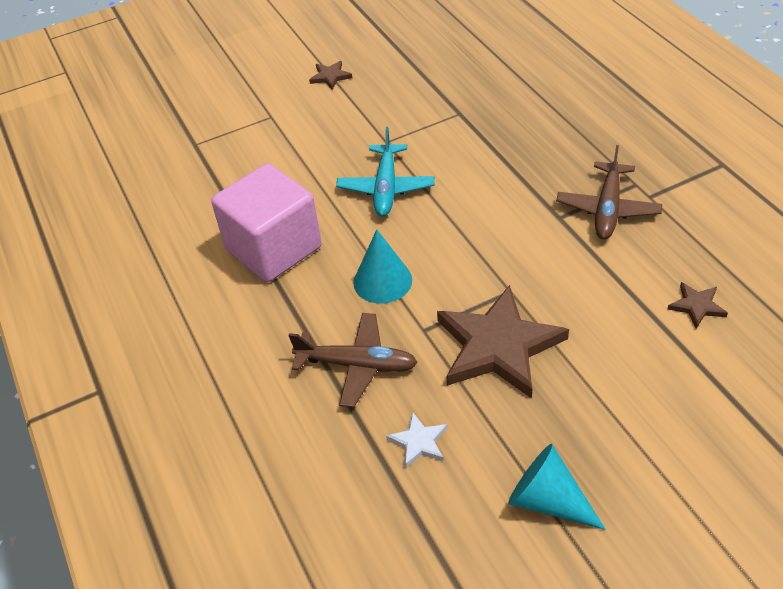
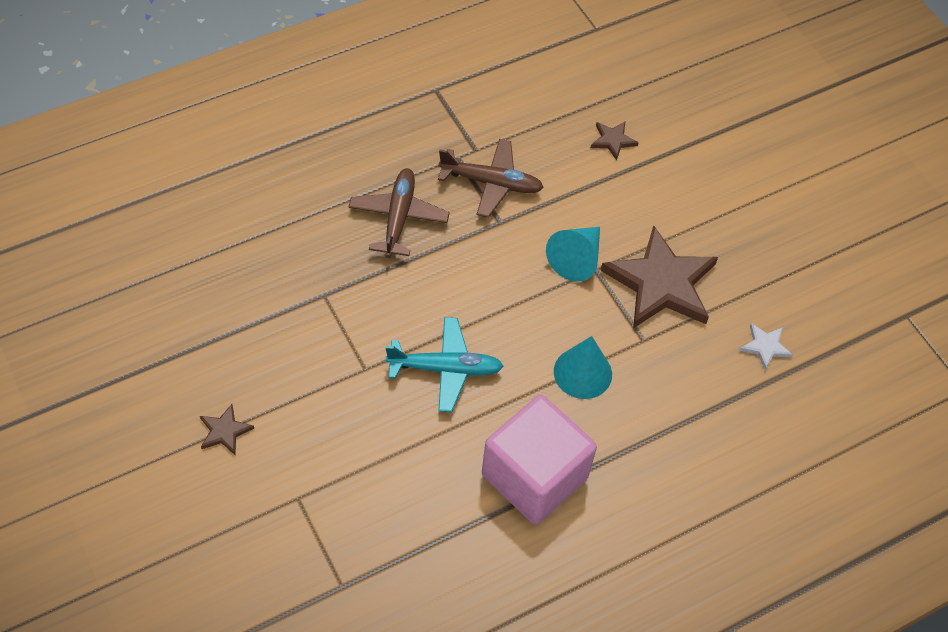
camera: 100 degrees left, 10 degrees up
brown plane [288,313,418,407] -> brown plane moved to [349,168,450,258]
turquoise cone [508,444,606,530] -> turquoise cone moved to [546,227,600,282]

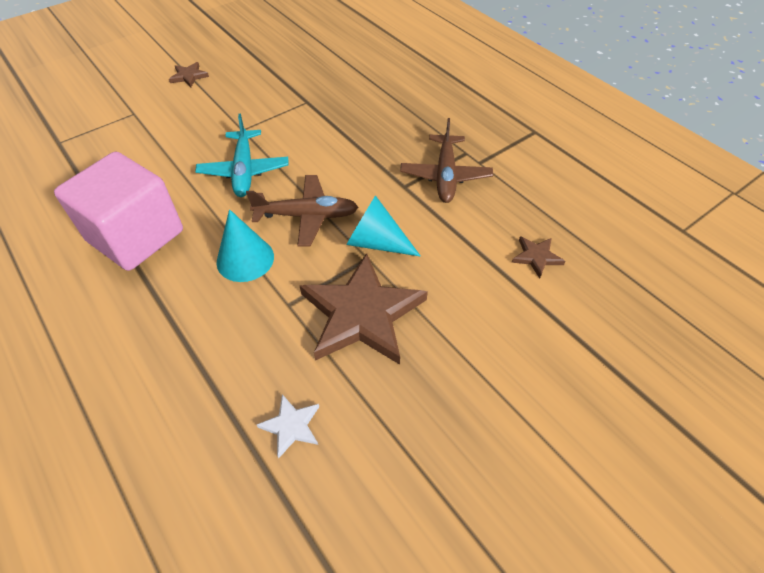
camera: 85 degrees right, 5 degrees down
brown plane [349,168,450,258] -> brown plane moved to [246,175,358,247]

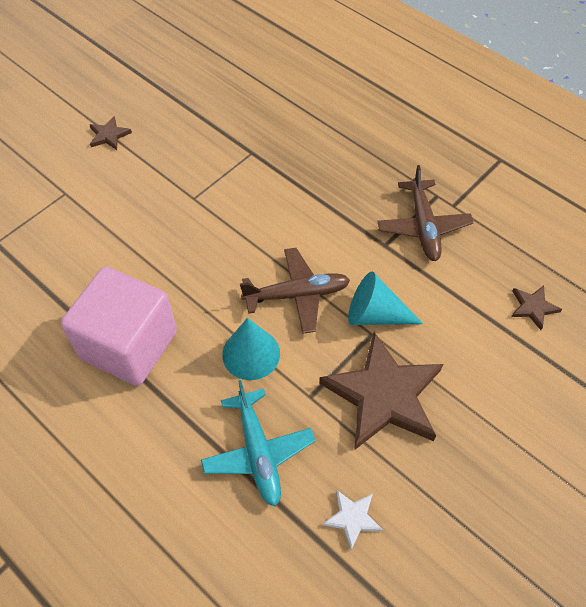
camera: 10 degrees left, 5 degrees up
turquoise plane [195,114,289,197] -> turquoise plane moved to [201,380,315,506]

